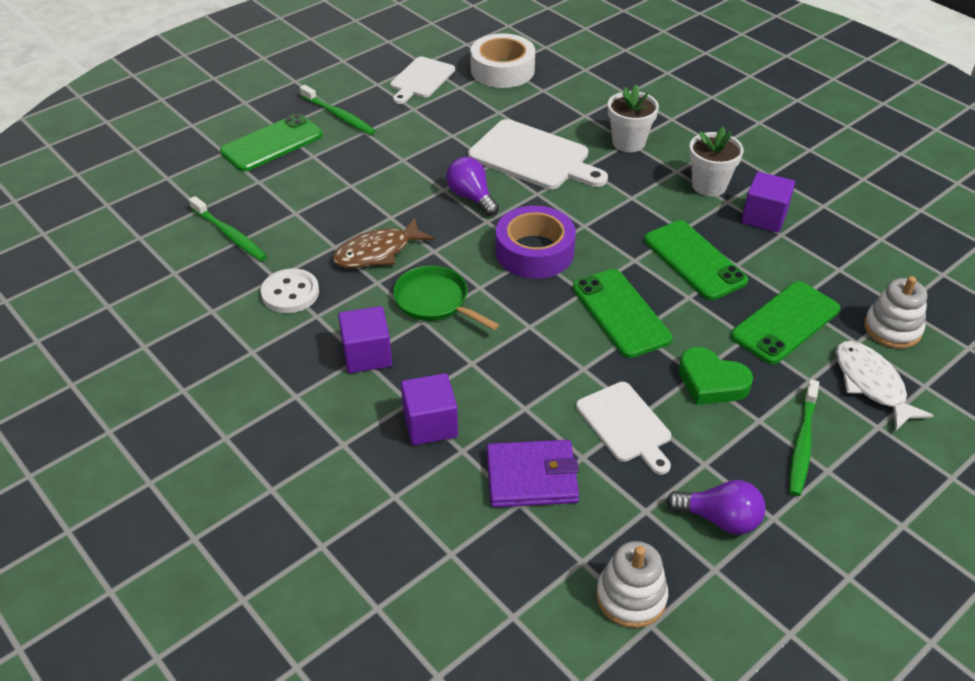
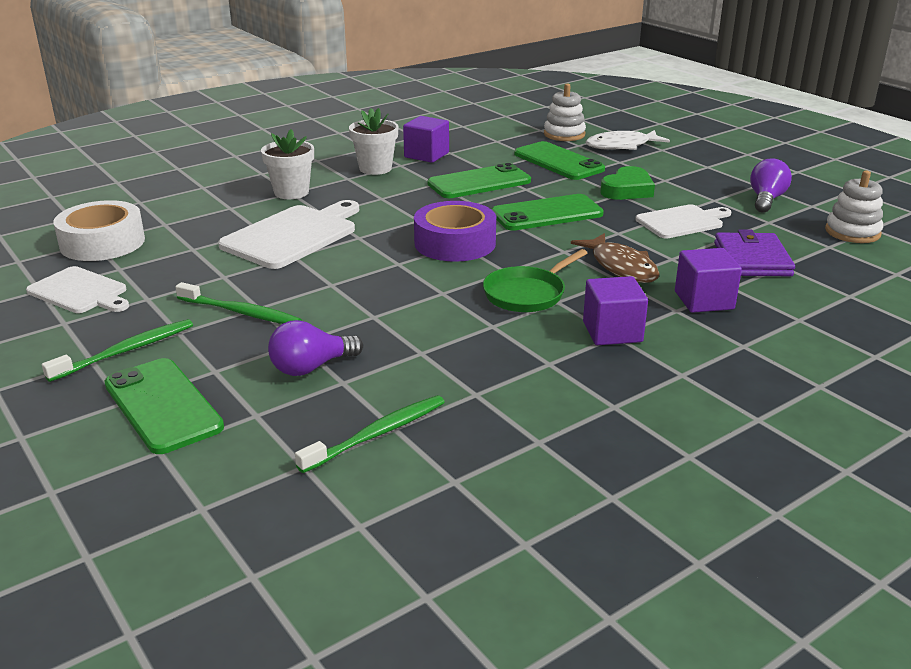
camera: 85 degrees left, 15 degrees down
white button [261,268,319,313] -> none
brown fish [332,217,434,268] -> brown fish moved to [571,233,659,283]
purple light bulb [446,157,499,216] -> purple light bulb moved to [268,320,363,376]
green toothbrush [789,379,819,496] -> green toothbrush moved to [175,282,302,324]

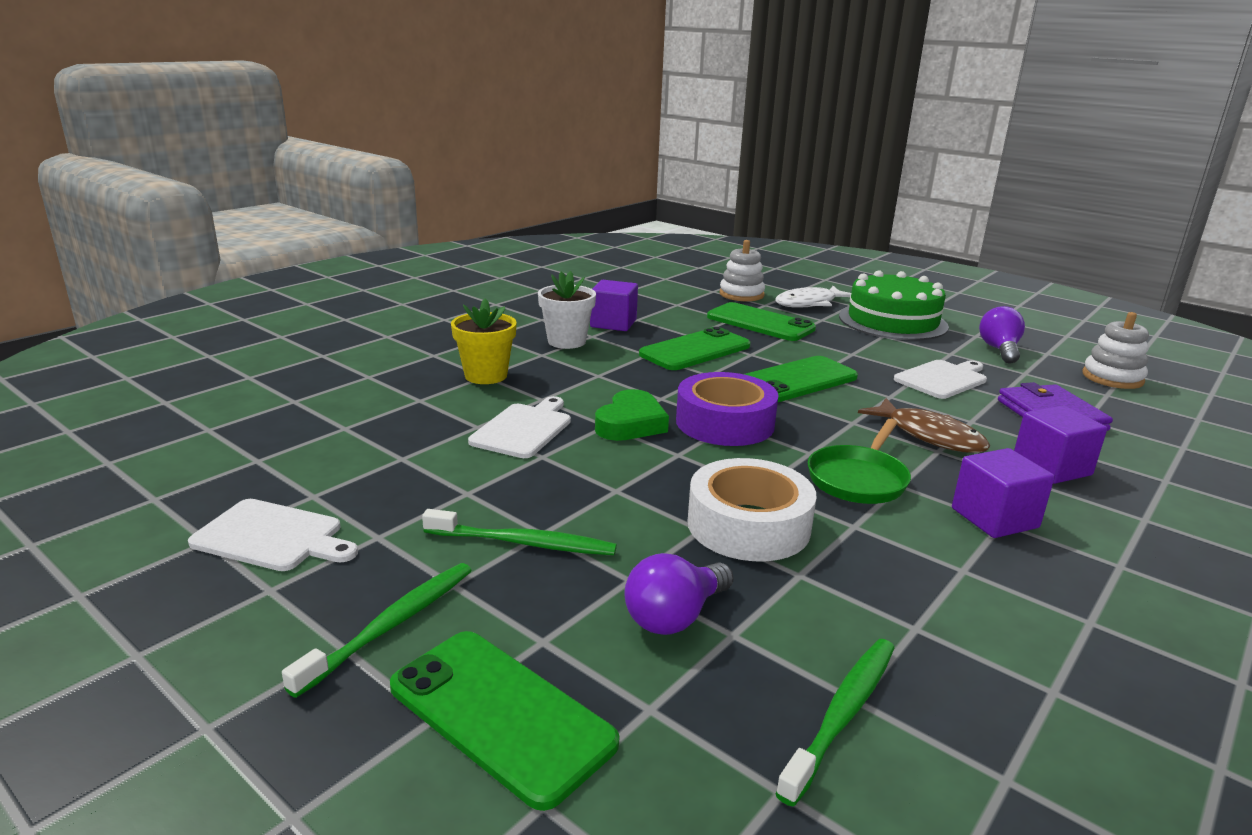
camera: 15 degrees left, 5 degrees down
white tape [53,200,145,261] -> white tape moved to [687,458,817,561]
white cutting board [218,200,359,269] -> white cutting board [468,396,571,458], size x0.65
white flower pot [261,129,314,199] -> yellow flower pot [451,299,517,384]
green heart [600,166,655,200] -> green heart moved to [595,389,669,441]
none -> green cake [839,270,949,340]

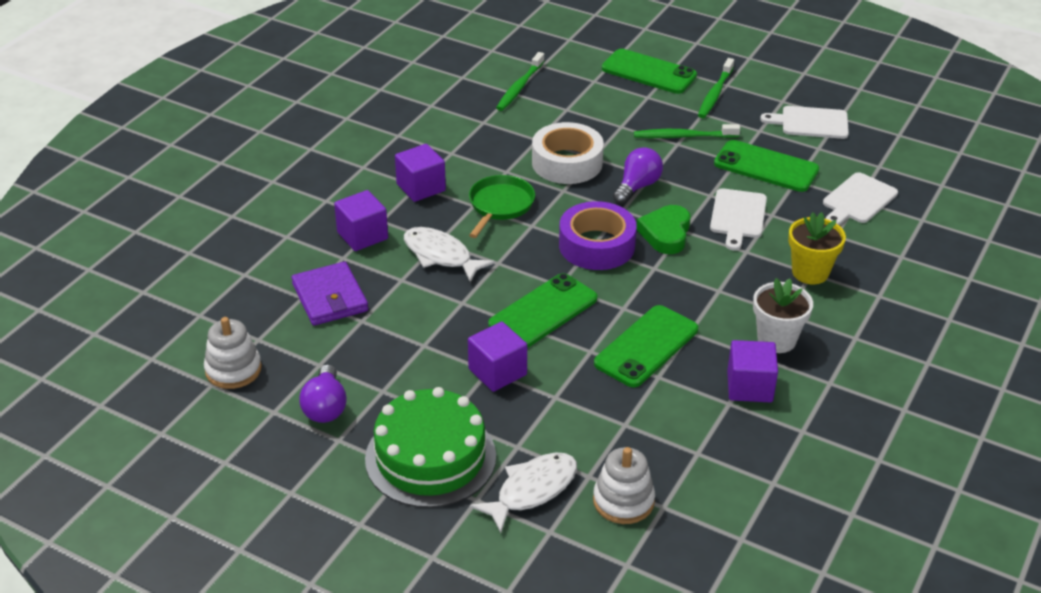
camera: 170 degrees right, 15 degrees up
purple light bulb [624,553,734,635] -> purple light bulb moved to [613,147,663,204]
green phone [707,302,816,341] -> green phone moved to [714,140,819,192]
brown fish [858,398,990,453] -> white fish [404,227,495,282]
white cutting board [894,360,987,399] -> white cutting board moved to [823,172,898,225]
none -> purple cube [468,321,527,392]

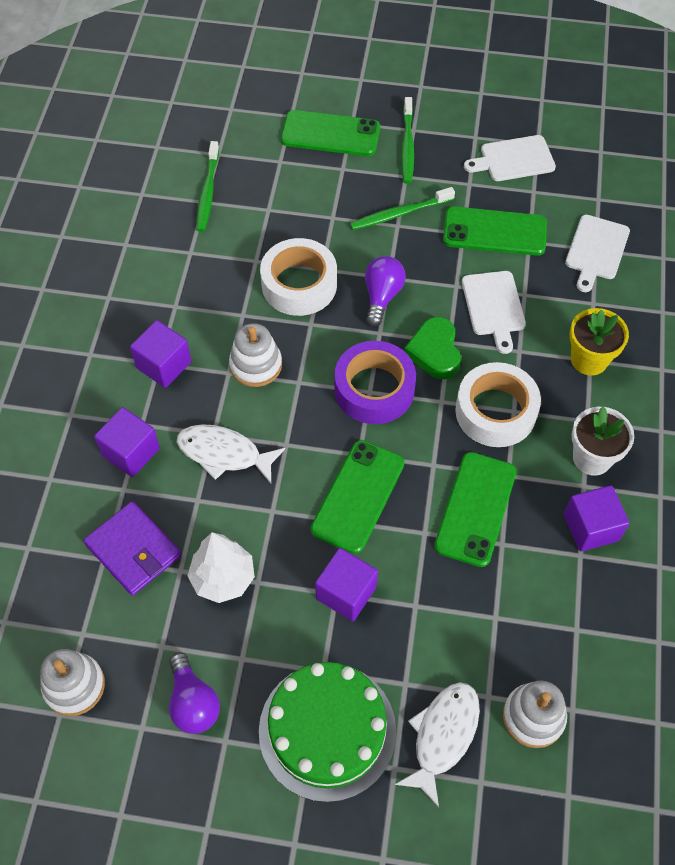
camera: 20 degrees left, 20 degrees up
green pan [469,175,535,238] -> white stacking toy [229,323,282,387]
none -> white tree [187,532,255,603]
none -> white tape [455,362,541,447]

